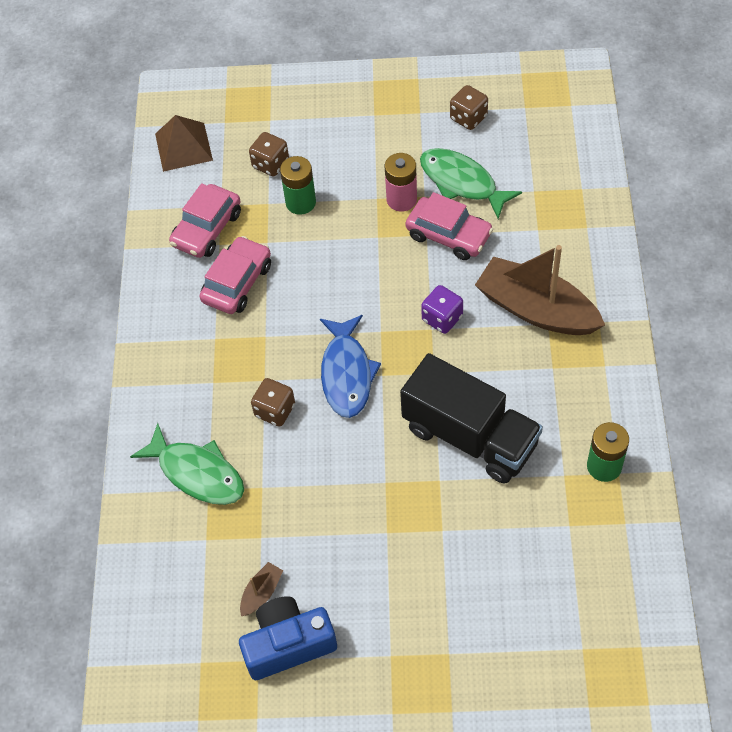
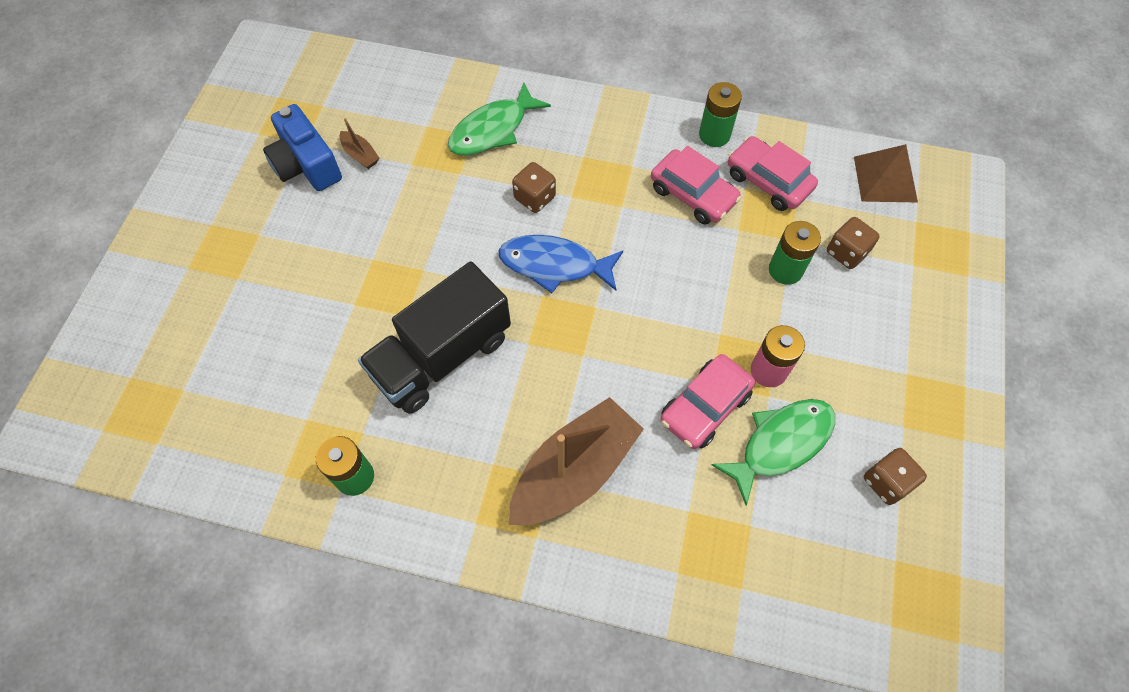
camera: 100 degrees right, 5 degrees up
blue camera [239,596,337,680] -> blue camera turned 150 degrees clockwise [263,104,342,191]
purple dice [421,285,463,334] -> none
none -> green battery [699,82,742,147]

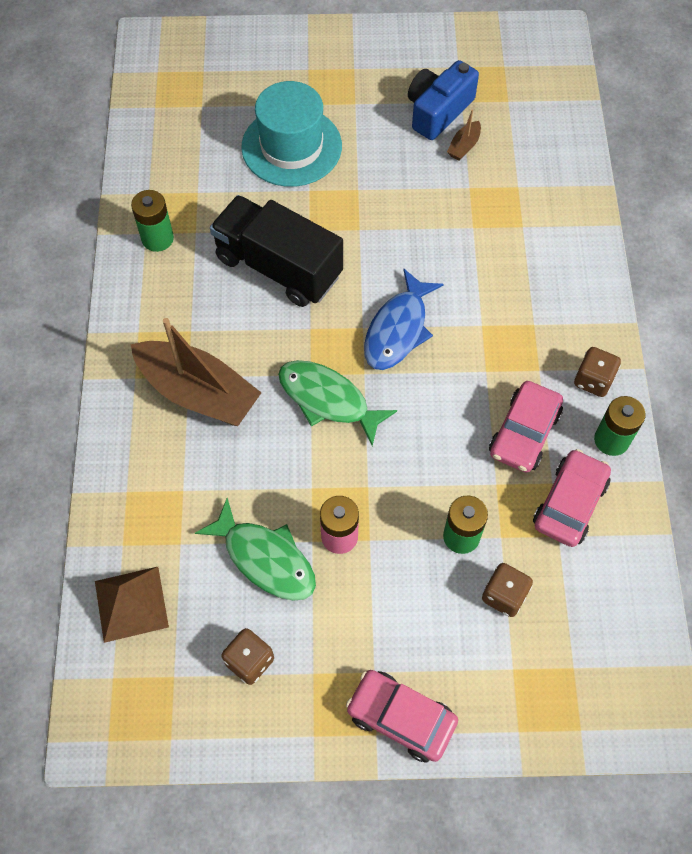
camera: 75 degrees right, 0 degrees up
green fish [448,83,551,156] -> green fish moved to [278,360,397,446]
blue fish [498,235,623,293] -> blue fish turned 150 degrees counterclockwise [364,269,444,370]
brown dice [512,162,556,213] -> brown dice moved to [574,347,621,397]
pink car [660,354,755,449] -> pink car moved to [346,670,458,763]
brown pyramid [854,144,918,202] -> brown pyramid moved to [95,567,169,643]
none -> turquoise hat [241,81,342,187]

